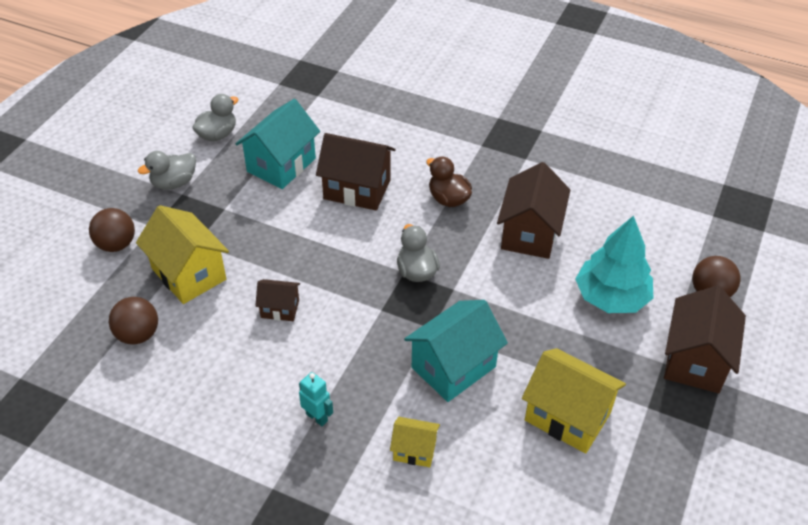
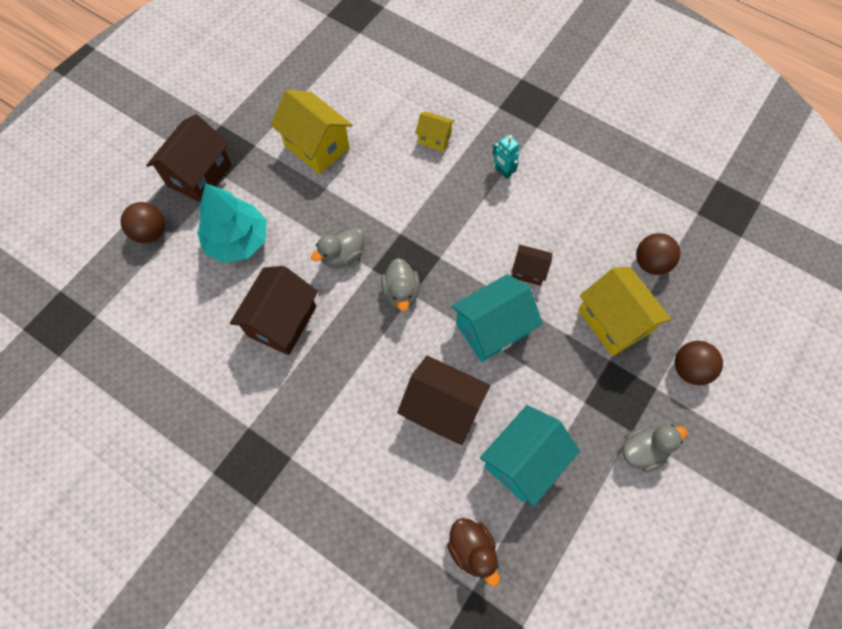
camera: 170 degrees left, 20 degrees up
grey duck [192,94,239,141] -> grey duck moved to [311,227,364,268]
turquoise house [404,300,508,402] -> turquoise house moved to [451,274,543,362]
brown duck [426,157,472,207] -> brown duck moved to [447,518,500,586]

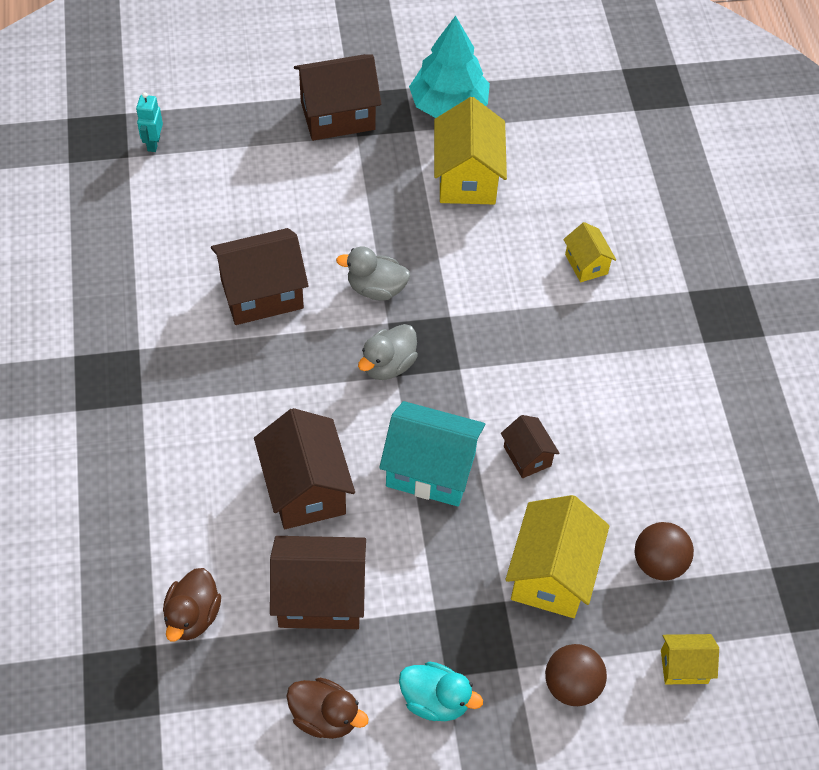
camera: 45 degrees right, 10 degrees down
brown ball [121,202,165,243] -> none
turquoise tree [197,183,267,263] -> turquoise tree moved to [409,16,490,118]
turquoise house [480,405,580,507] -> brown house [270,536,366,629]
turquoise robot [492,135,519,179] -> turquoise robot moved to [136,92,163,152]
grey duck [622,425,687,472] -> turquoise duck [399,662,483,721]
none -> brown duck [286,678,369,739]
none -> yellow house [661,634,719,684]

